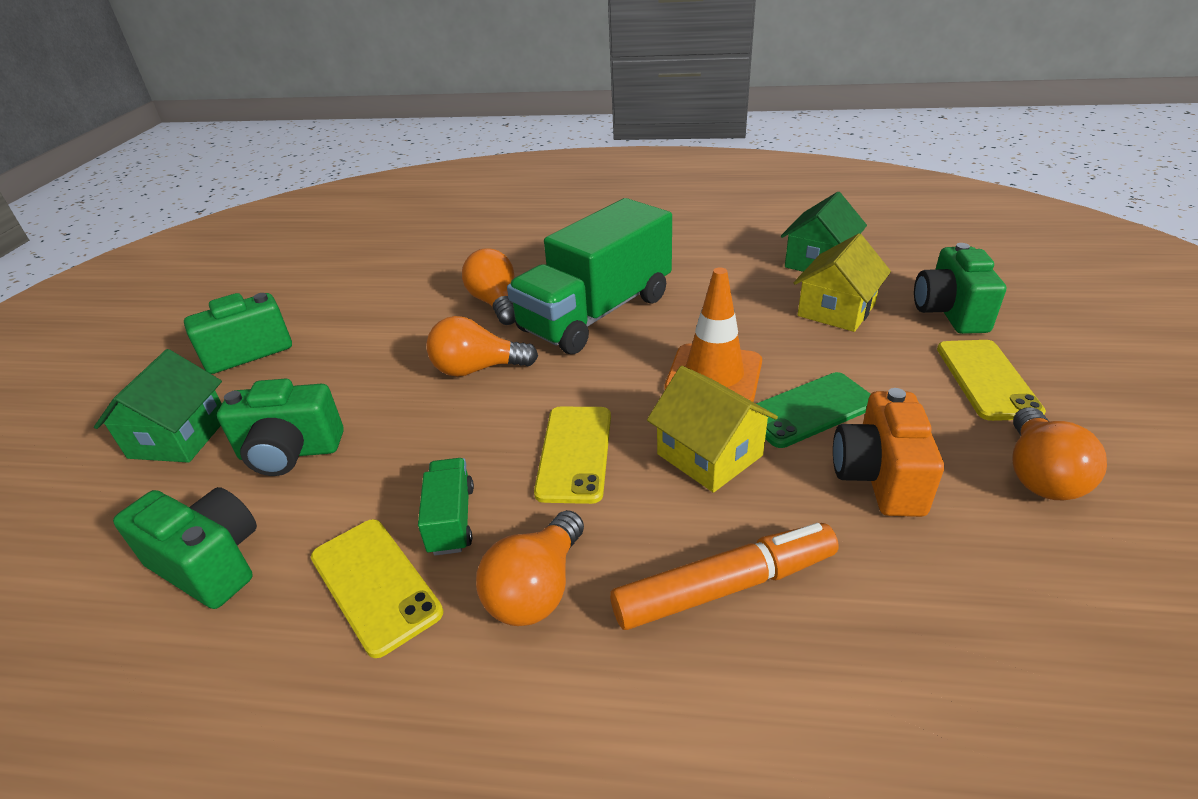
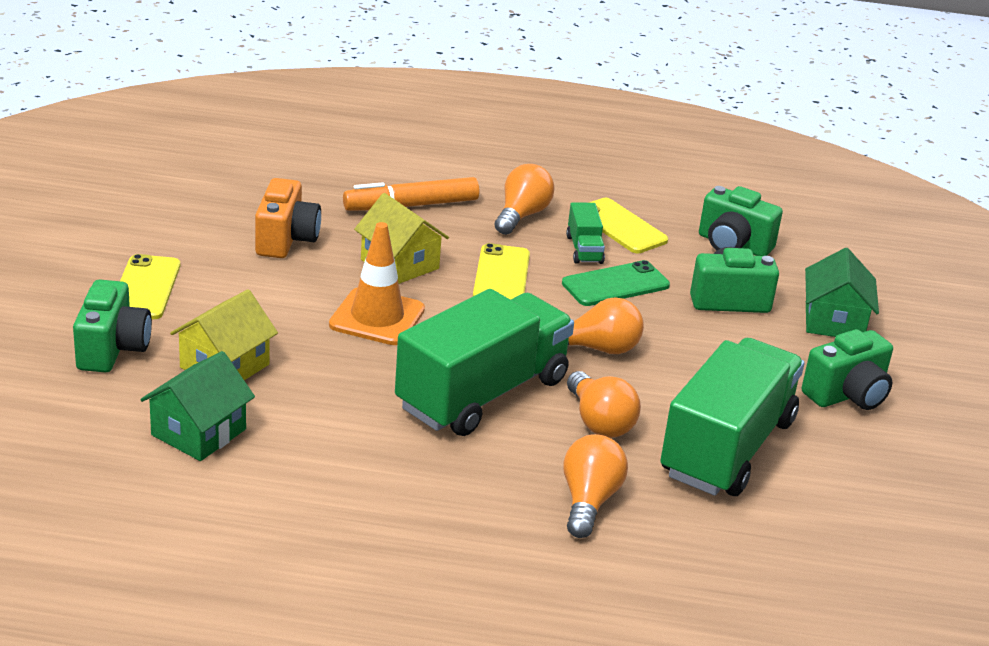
camera: 175 degrees right, 5 degrees down
green phone [756,372,870,448] -> green phone moved to [562,260,670,306]
orange light bulb [1012,407,1107,500] -> orange light bulb moved to [563,435,628,538]
none -> green truck [660,338,804,496]

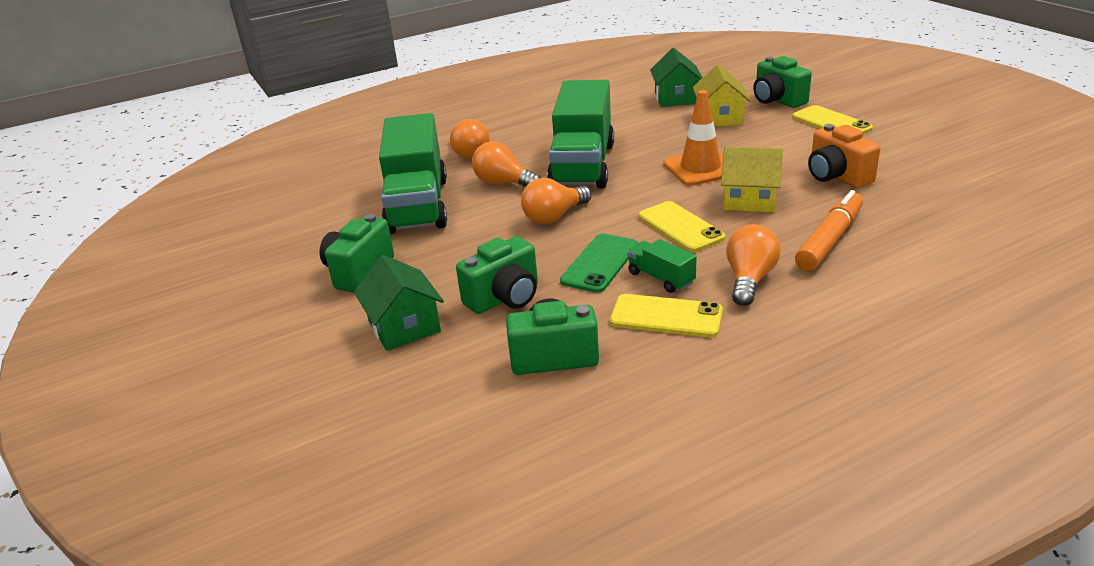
camera: 150 degrees right, 0 degrees up
orange light bulb [495,164,555,235] -> orange light bulb turned 150 degrees counterclockwise [726,224,781,306]

